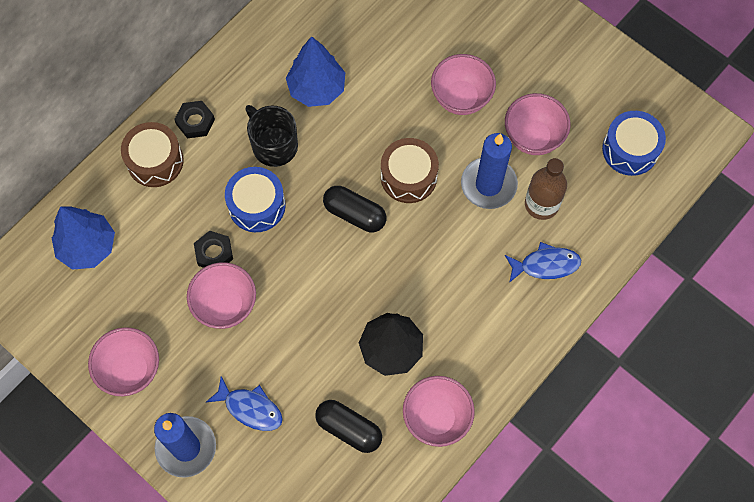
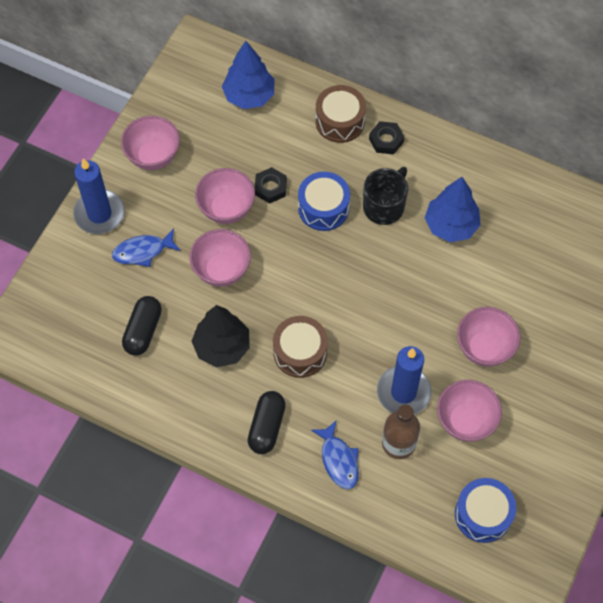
camera: 75 degrees right, 5 degrees down
blue fish [206,376,283,431] -> blue fish turned 60 degrees clockwise [112,228,181,267]
black capsule [323,186,387,232] -> black capsule moved to [248,391,286,454]
brown drum [381,138,439,203] -> brown drum moved to [273,316,328,378]
pink bowl [403,376,475,447] -> pink bowl moved to [189,229,251,287]

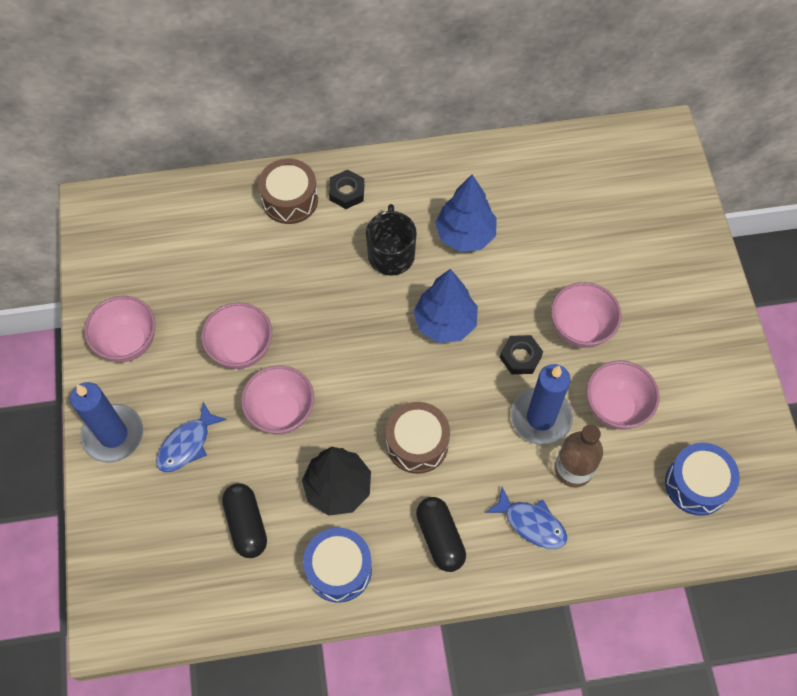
camera: 35 degrees left, 0 degrees up
blue tree [222,41,274,109] -> blue tree moved to [413,269,478,343]
black nut [255,167,287,204] -> black nut moved to [500,335,543,374]
blue drum [298,172,350,231] -> blue drum moved to [303,527,372,603]

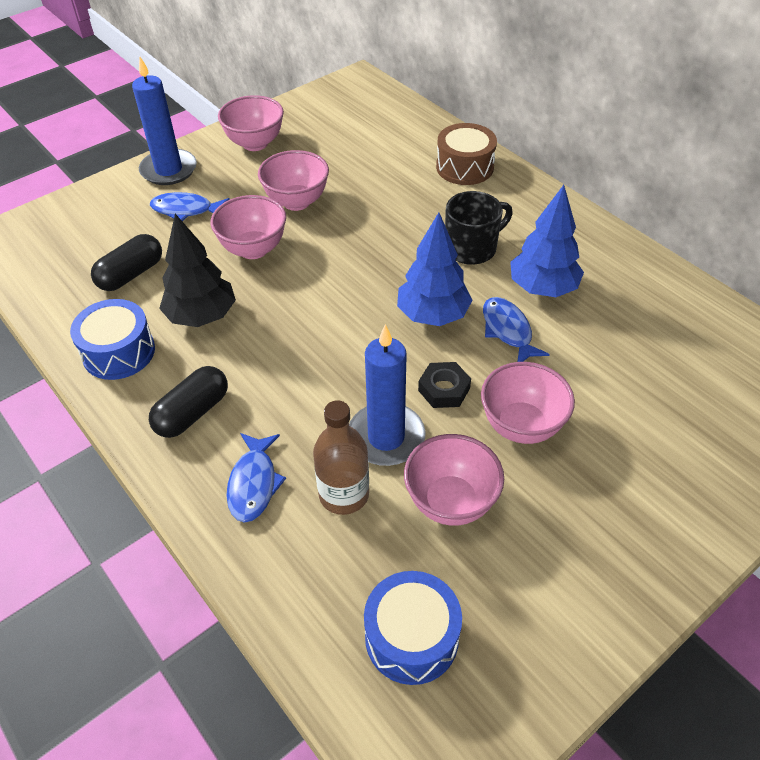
camera: 60 degrees right, 15 degrees down
black nut [329,170,364,209] -> none
brown drum [386,402,450,474] -> none
none -> blue fish [483,297,550,362]

